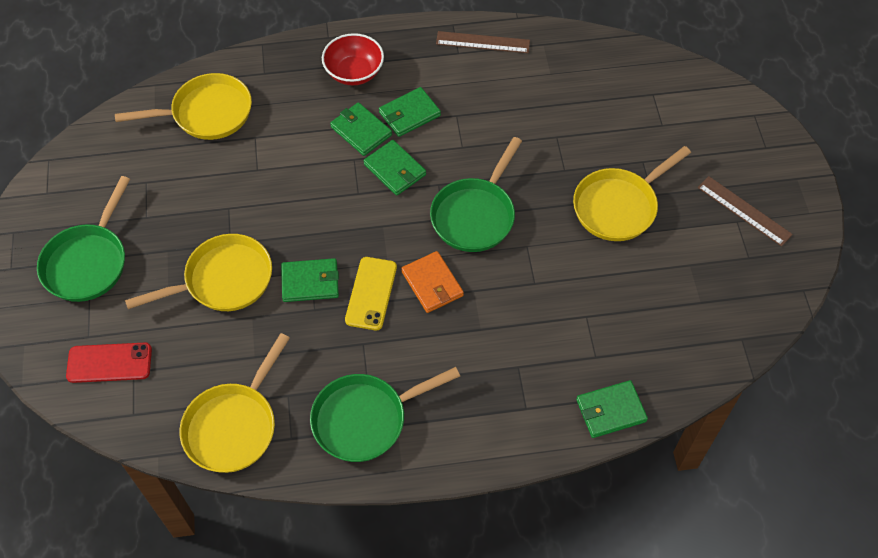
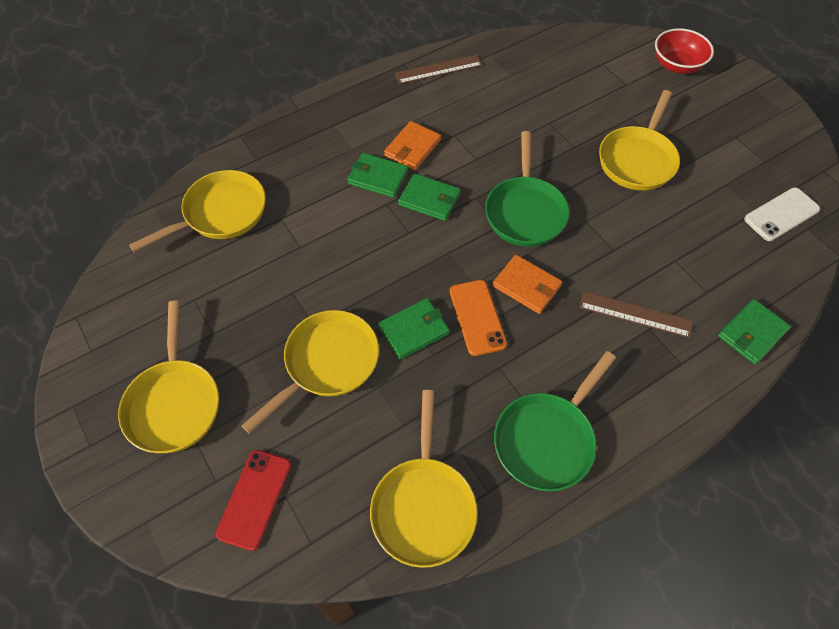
camera: 25 degrees left, 0 degrees up
green pan [37,176,130,302] -> yellow pan [118,300,219,453]
red phone [66,343,152,383] -> red phone turned 45 degrees counterclockwise [216,450,291,551]
red bowl [322,33,384,85] -> red bowl moved to [655,28,714,74]
yellow phone [345,257,397,330] -> orange phone [450,280,507,356]
green wallet [379,87,441,137] -> orange wallet [384,121,441,170]
brown ruler [698,176,793,246] -> brown ruler moved to [579,291,693,338]
none -> white phone [744,188,820,241]

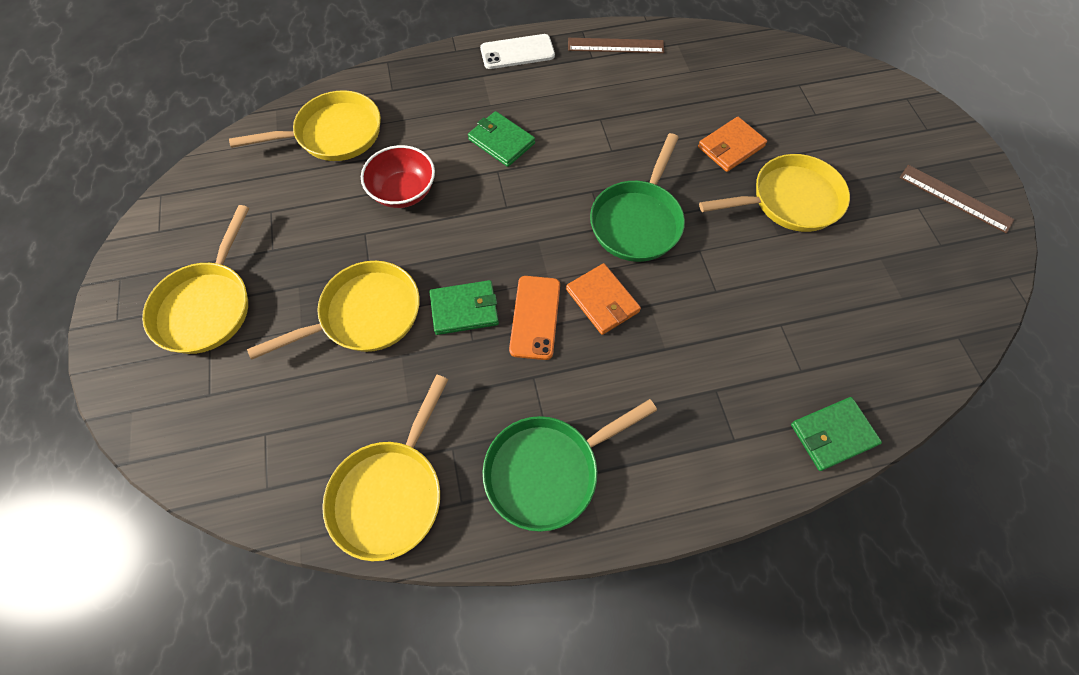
camera: 20 degrees right, 5 degrees up
red phone [216,450,291,551] -> none
orange wallet [384,121,441,170] -> orange wallet moved to [698,117,767,172]
green wallet [398,173,461,221] -> none
brown ruler [579,291,693,338] -> brown ruler moved to [900,165,1014,233]
yellow pan [599,90,680,190] -> yellow pan turned 150 degrees counterclockwise [699,154,850,232]
red bowl [655,28,714,74] -> red bowl moved to [361,145,435,208]
white phone [744,188,820,241] -> white phone moved to [480,34,555,69]

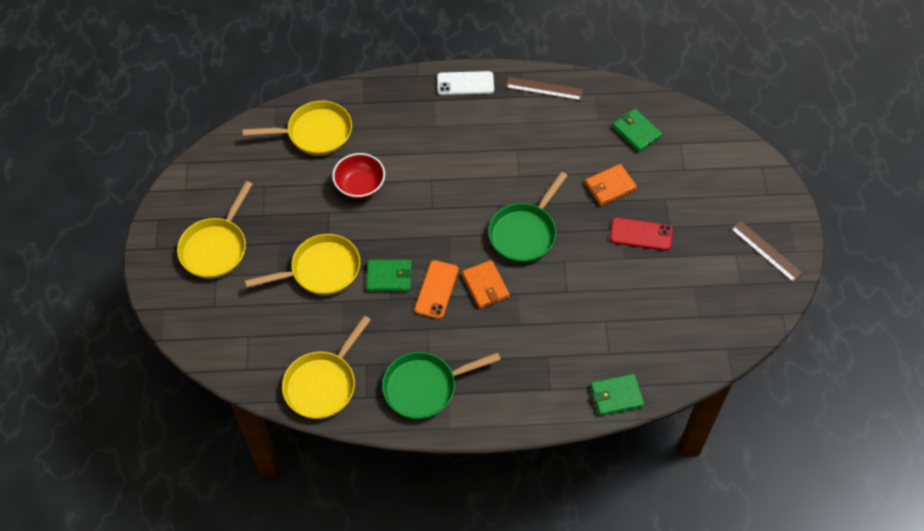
camera: 10 degrees right, 5 degrees down
green wallet [468,111,535,167] -> green wallet moved to [612,109,662,152]
yellow pan [699,154,850,232] -> red phone [610,218,673,251]

